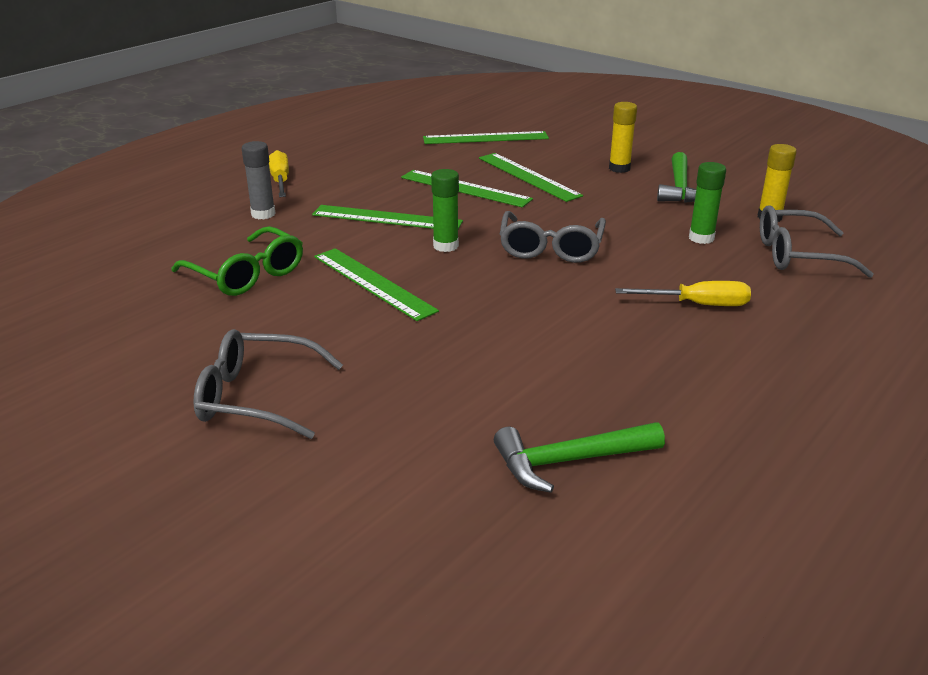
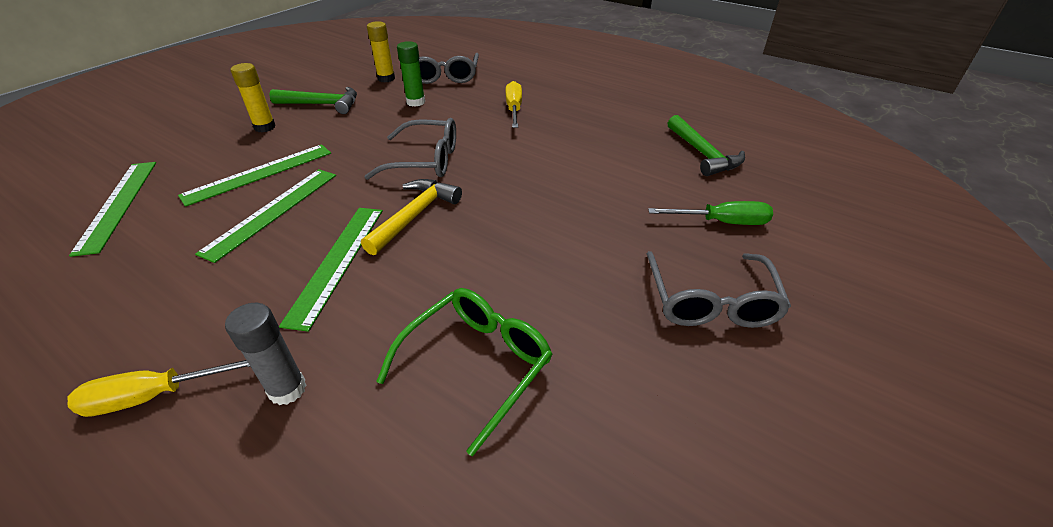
camera: 95 degrees left, 10 degrees up
green ruler [314,248,439,321] -> none
green glue stick [431,169,459,252] -> yellow hammer [361,179,462,255]
none -> green screwdriver [648,201,773,225]

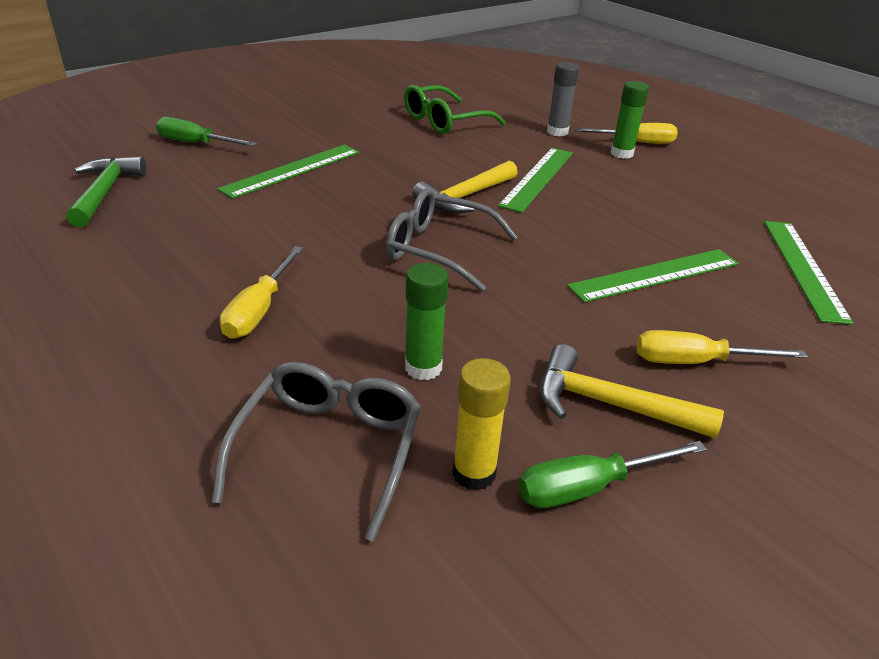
camera: 165 degrees left, 5 degrees down
green ruler [195,169,336,263] -> green ruler moved to [217,145,360,199]
yellow glue stick [231,63,276,132] -> yellow screwdriver [636,330,808,364]
green hammer [269,87,357,114] -> yellow hammer [540,344,724,439]
grey glasses [647,251,791,328] -> none
none -> green screwdriver [518,441,707,508]
none -> green glue stick [611,81,649,159]

